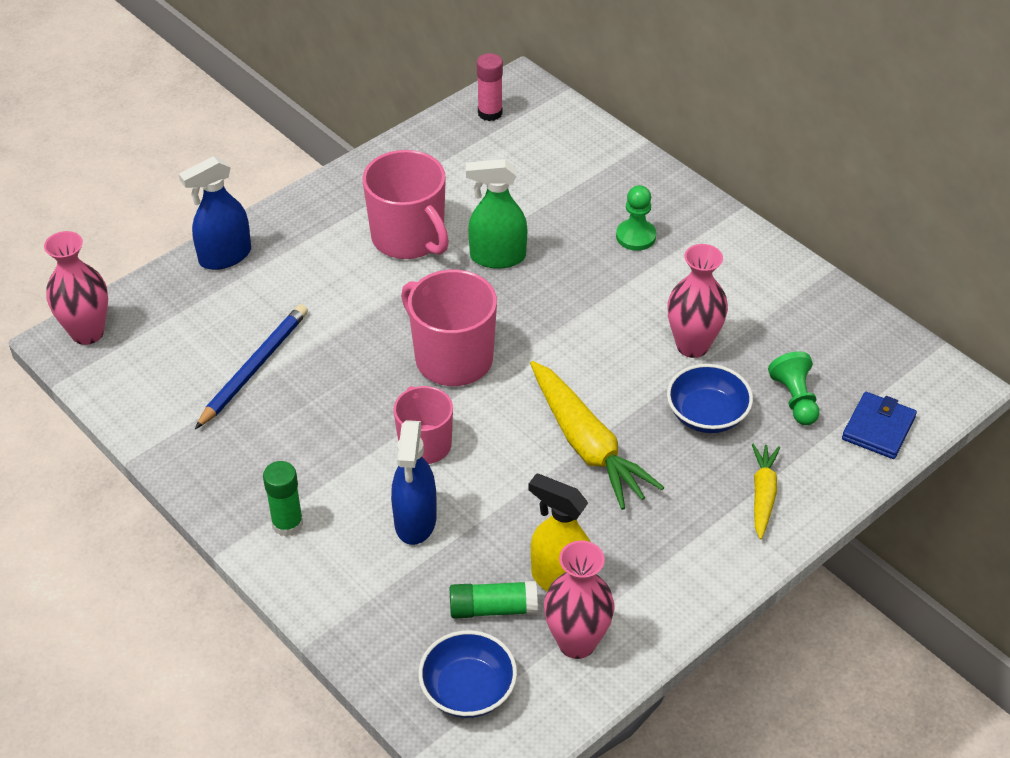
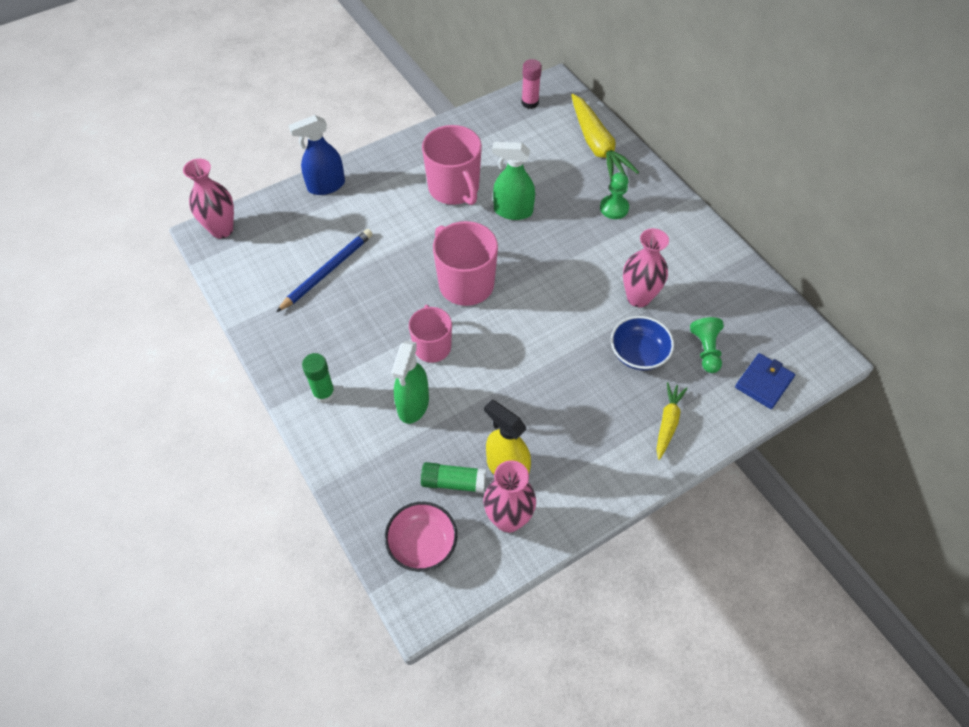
camera: 10 degrees right, 10 degrees up
blue spray bottle [391,420,437,545] -> green spray bottle [391,340,429,424]
blue bowl [418,630,517,718] -> pink bowl [385,502,457,572]
yellow carrot [530,361,664,510] -> yellow carrot moved to [571,94,639,180]

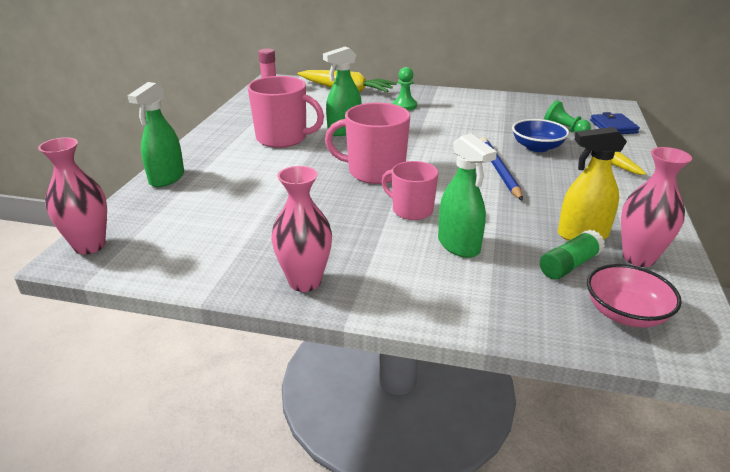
camera: 45 degrees left, 25 degrees down
blue pencil [276,229,373,312] -> blue pencil moved to [480,137,523,201]
blue spray bottle [289,115,345,195] -> green spray bottle [127,82,184,187]
green glue stick [302,353,335,403] -> none
pink vase [623,228,669,307] -> pink vase moved to [271,166,332,292]

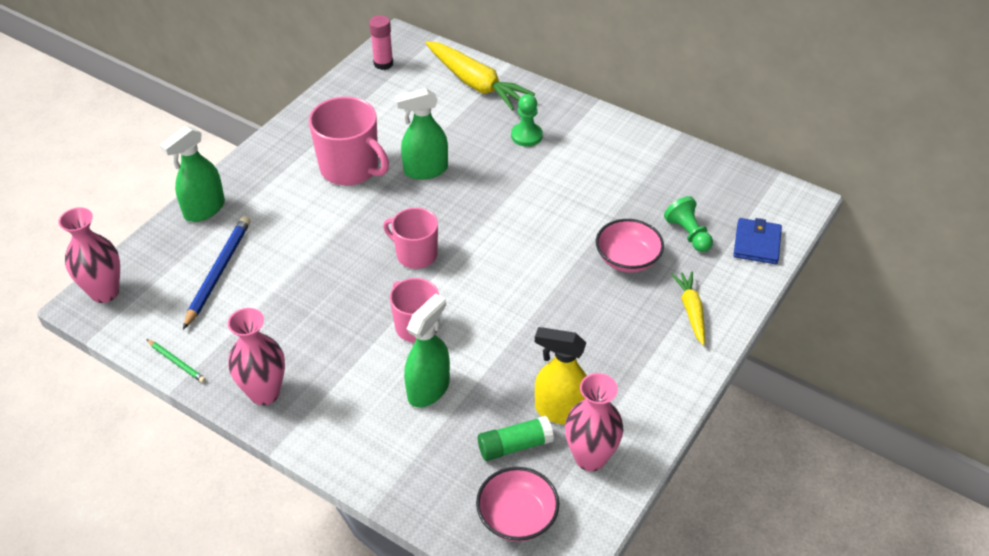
camera: 20 degrees right, 15 degrees up
pink mug [325,103,410,184] -> pink mug [383,208,438,269], size x0.65
green spray bottle [438,133,497,258] -> green spray bottle turned 135 degrees counterclockwise [404,293,450,408]
blue pencil [480,137,523,201] -> blue pencil moved to [183,216,251,330]
blue bowl [512,119,569,152] -> pink bowl [596,219,664,273]
none -> green pencil [146,339,206,383]

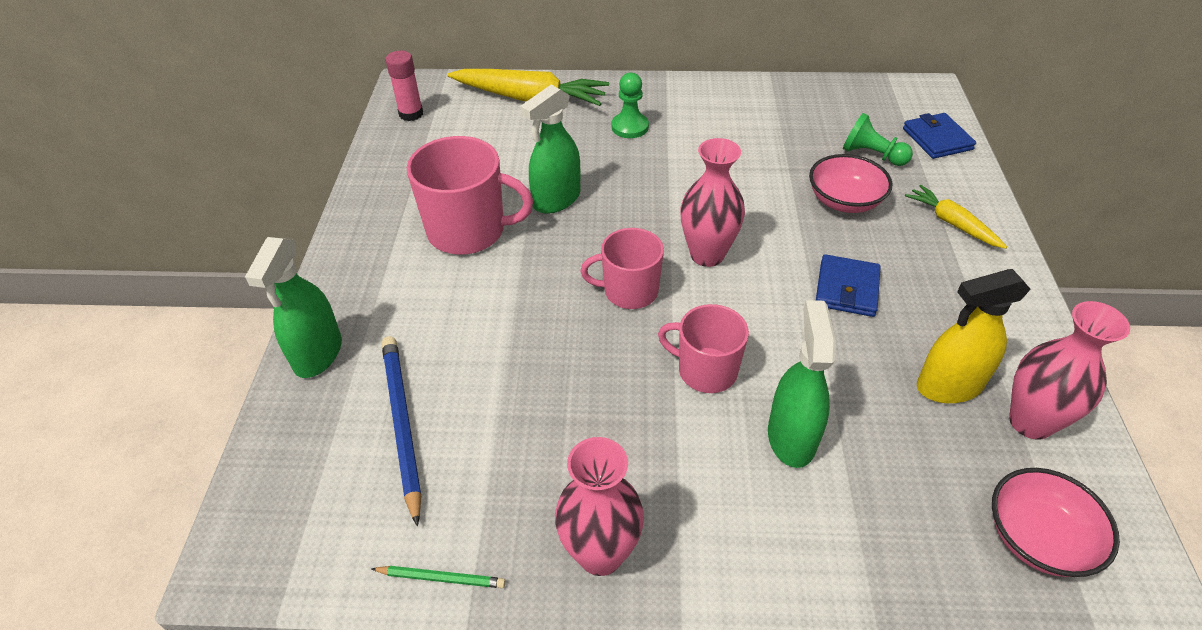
camera: 30 degrees left, 0 degrees up
pink vase [59,207,120,303] -> pink vase moved to [680,138,745,267]
green glue stick [478,416,554,461] -> none
none -> blue wallet [816,254,881,317]

